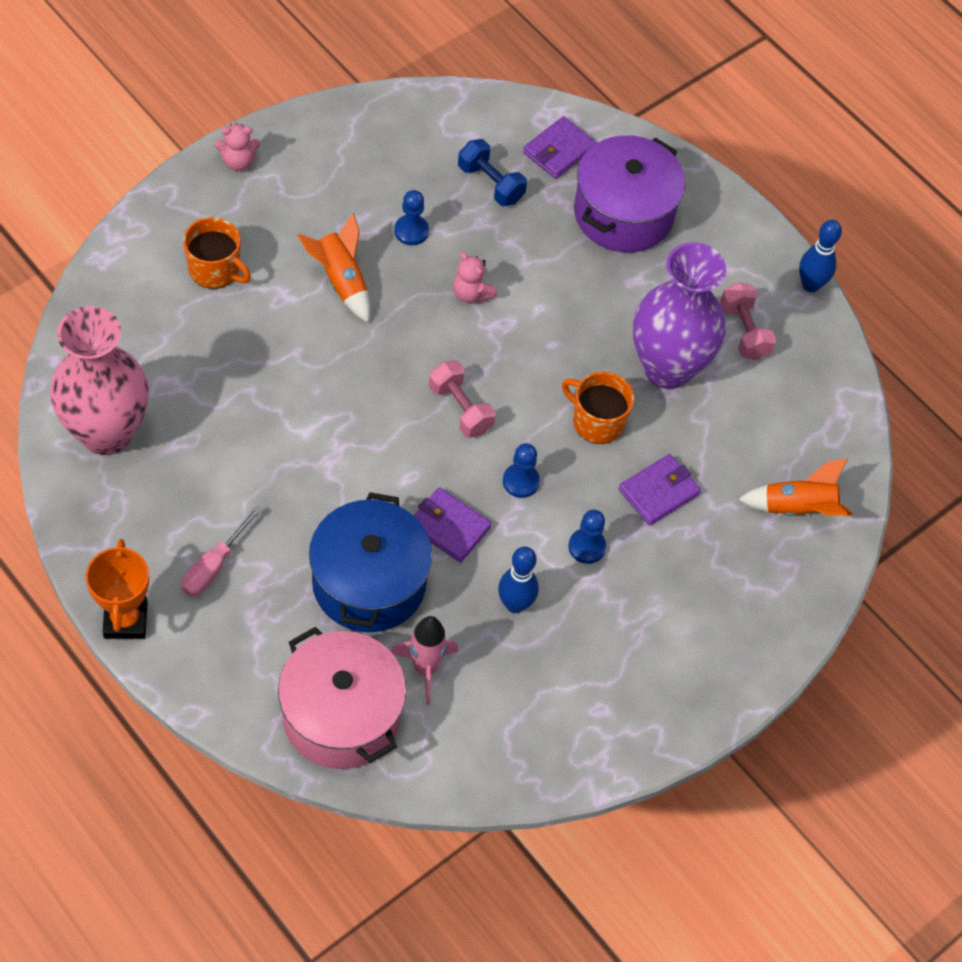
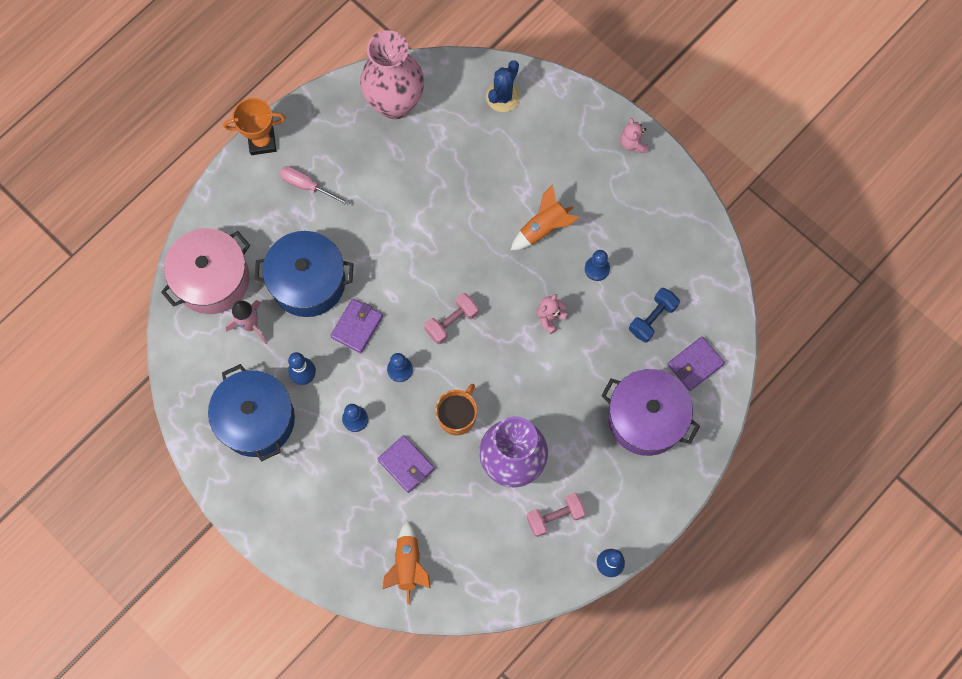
camera: 90 degrees right, 15 degrees up
orange mug [183,217,251,289] -> none
purple wallet [523,116,596,179] -> purple wallet turned 75 degrees counterclockwise [667,336,725,391]
none -> blue pot [208,364,295,461]
none -> blue cactus [486,60,520,112]

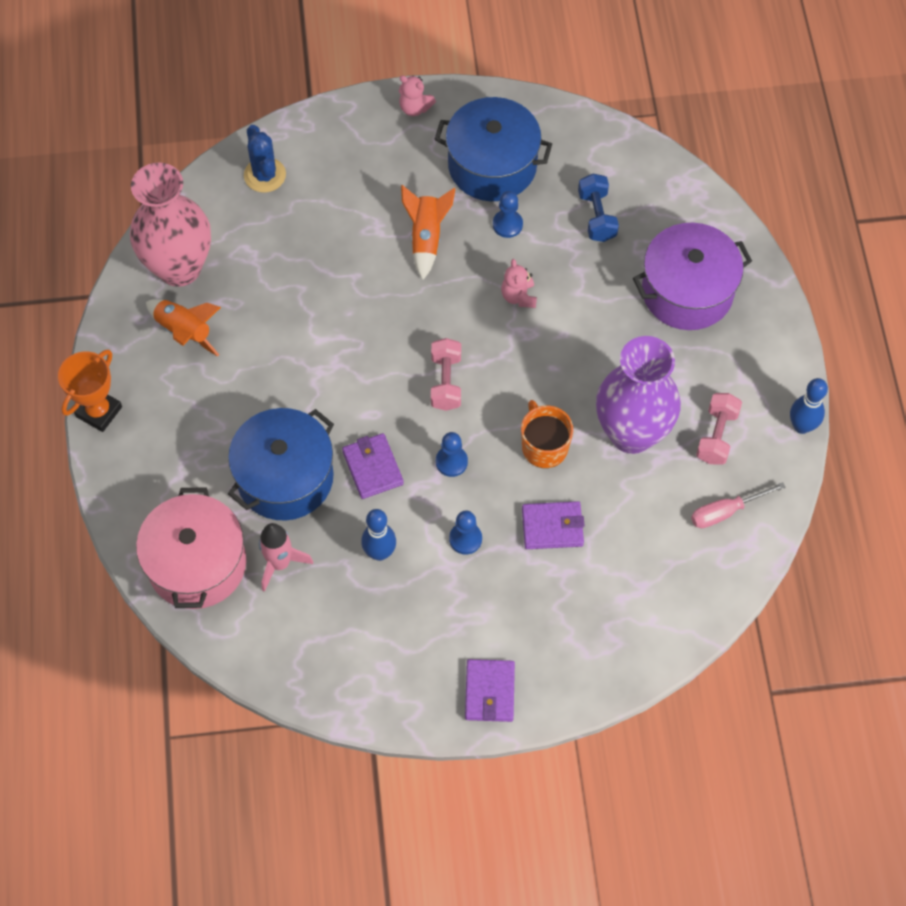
camera: 50 degrees left, 10 degrees down
blue pot [208,364,295,461] -> blue pot moved to [434,97,552,201]
pink screwdriver [280,166,350,206] -> pink screwdriver moved to [691,482,786,528]
orange rocket [382,520,431,605] -> orange rocket moved to [146,299,221,357]
purple wallet [667,336,725,391] -> purple wallet moved to [465,659,515,722]

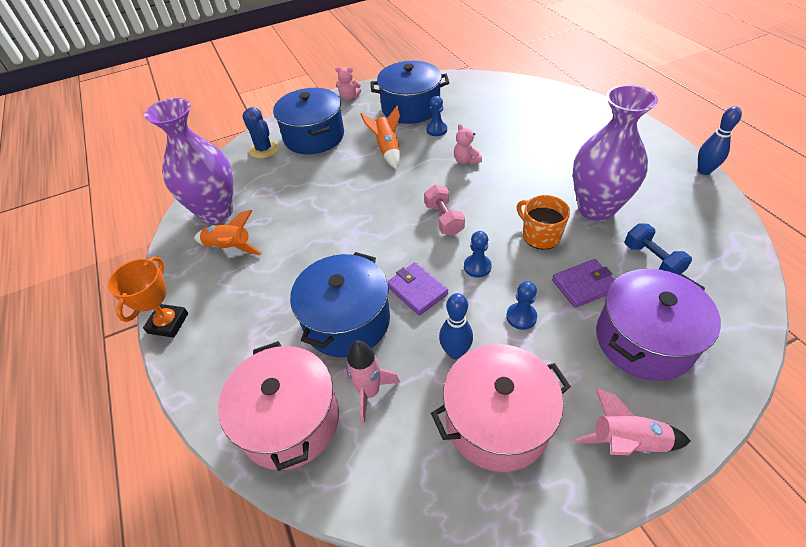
camera: 15 degrees left, 15 degrees down
pink vase [130,162,211,287] -> purple vase [144,98,233,224]
purple wallet [465,659,515,722] -> pink rocket [573,388,691,455]
blue dumbbell [578,174,619,242] -> blue dumbbell moved to [625,223,692,275]
purple pot [633,223,752,330] -> purple pot moved to [596,269,721,381]
pink screwdriver [691,482,786,528] -> none
pink dumbbell [696,393,742,465] -> none
none -> blue pot [273,88,344,154]
none -> pink pot [431,344,571,472]

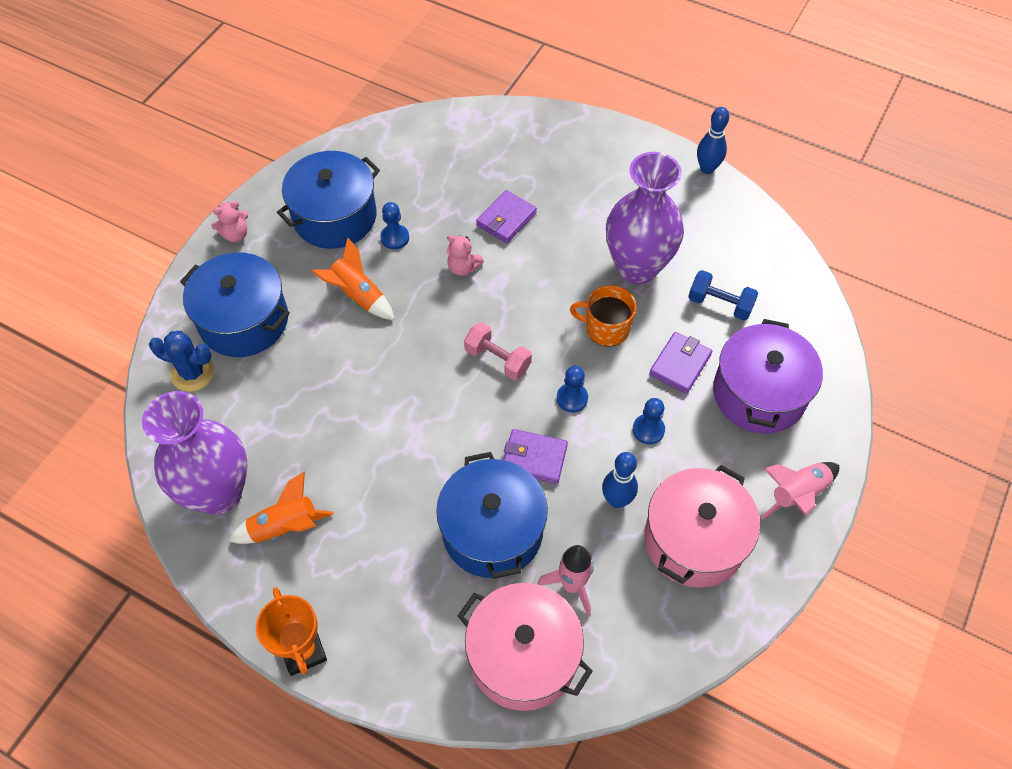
camera: 40 degrees left, 10 degrees up
none -> purple wallet [476,190,537,243]

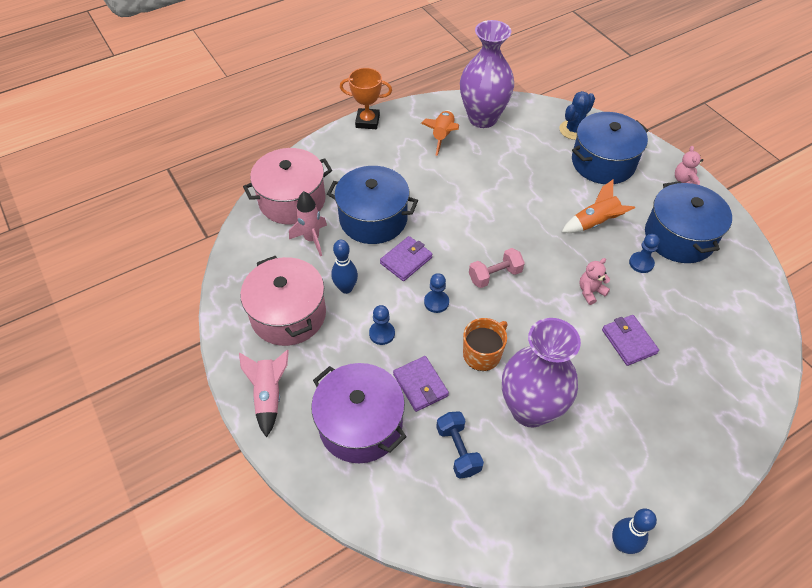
camera: 120 degrees right, 5 degrees down
blue dumbbell [688,270,759,321] -> blue dumbbell turned 75 degrees counterclockwise [436,411,484,478]

